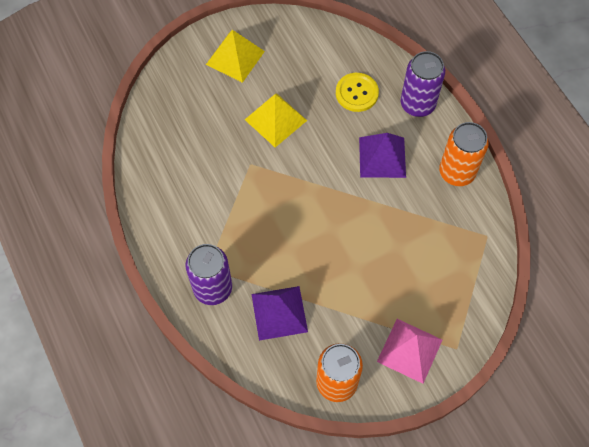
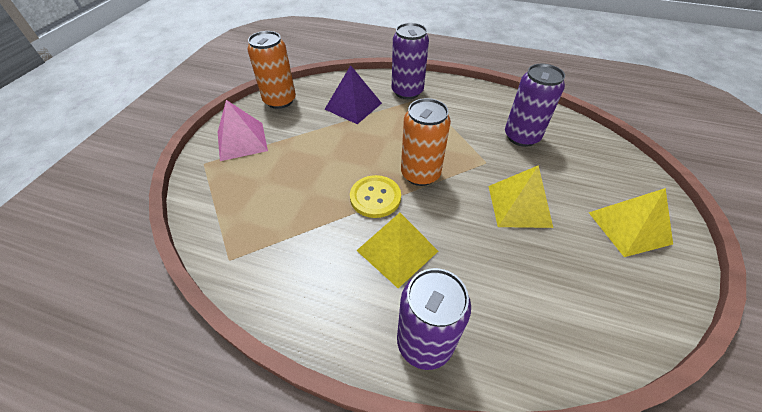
camera: 135 degrees right, 15 degrees down
yellow button [336,73,379,112] -> yellow button moved to [350,175,401,218]
purple pyramid [359,133,406,178] -> yellow pyramid [356,213,438,288]
orange can [439,122,489,186] -> orange can moved to [401,98,451,186]
none -> purple can [505,63,565,147]

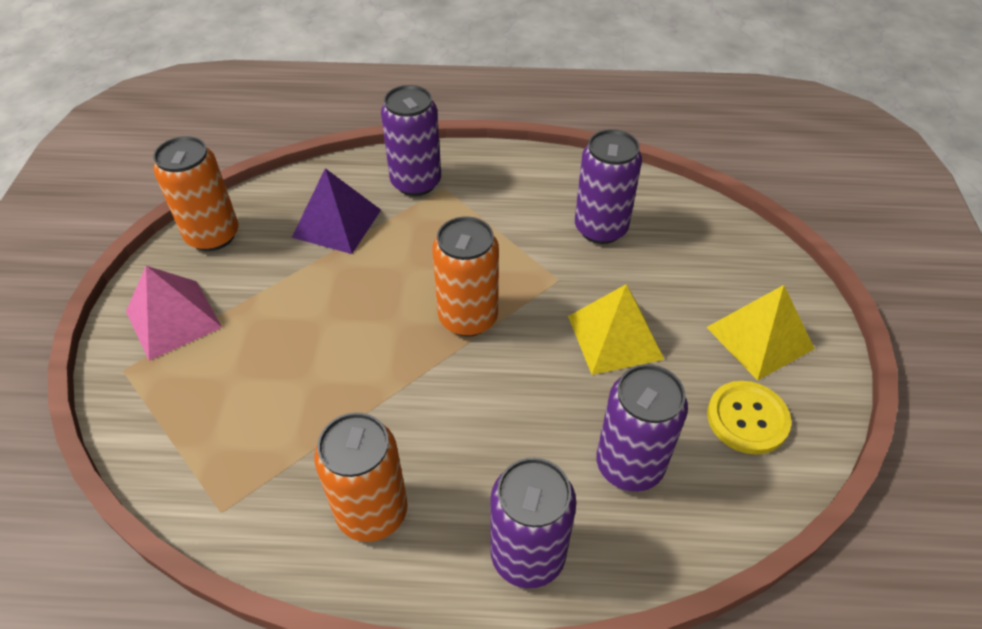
camera: 15 degrees left, 0 degrees up
yellow button [350,175,401,218] -> yellow button moved to [707,381,791,454]
yellow pyramid [356,213,438,288] -> none
none -> orange can [314,412,408,542]
none -> purple can [596,364,688,492]

